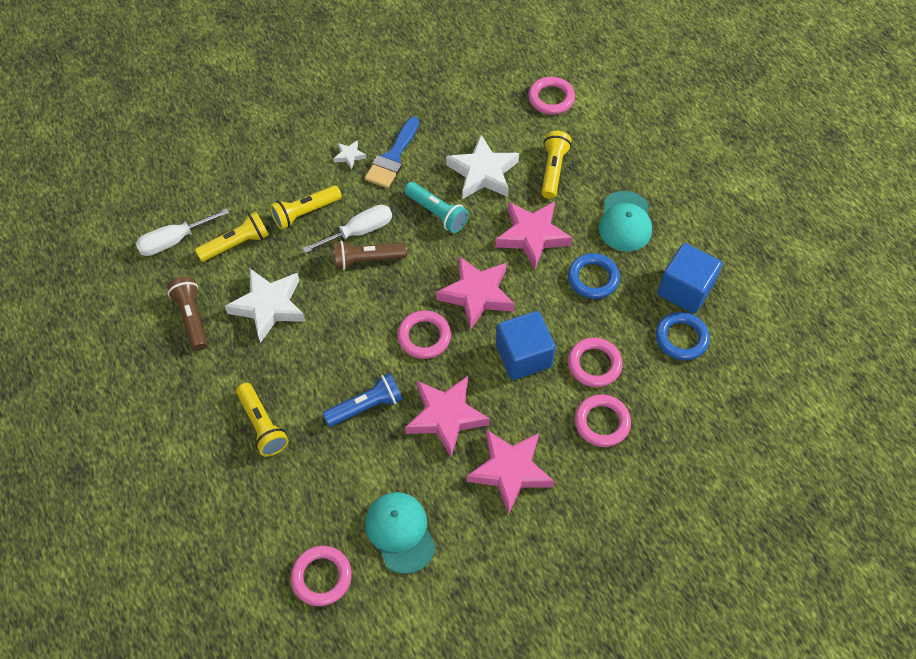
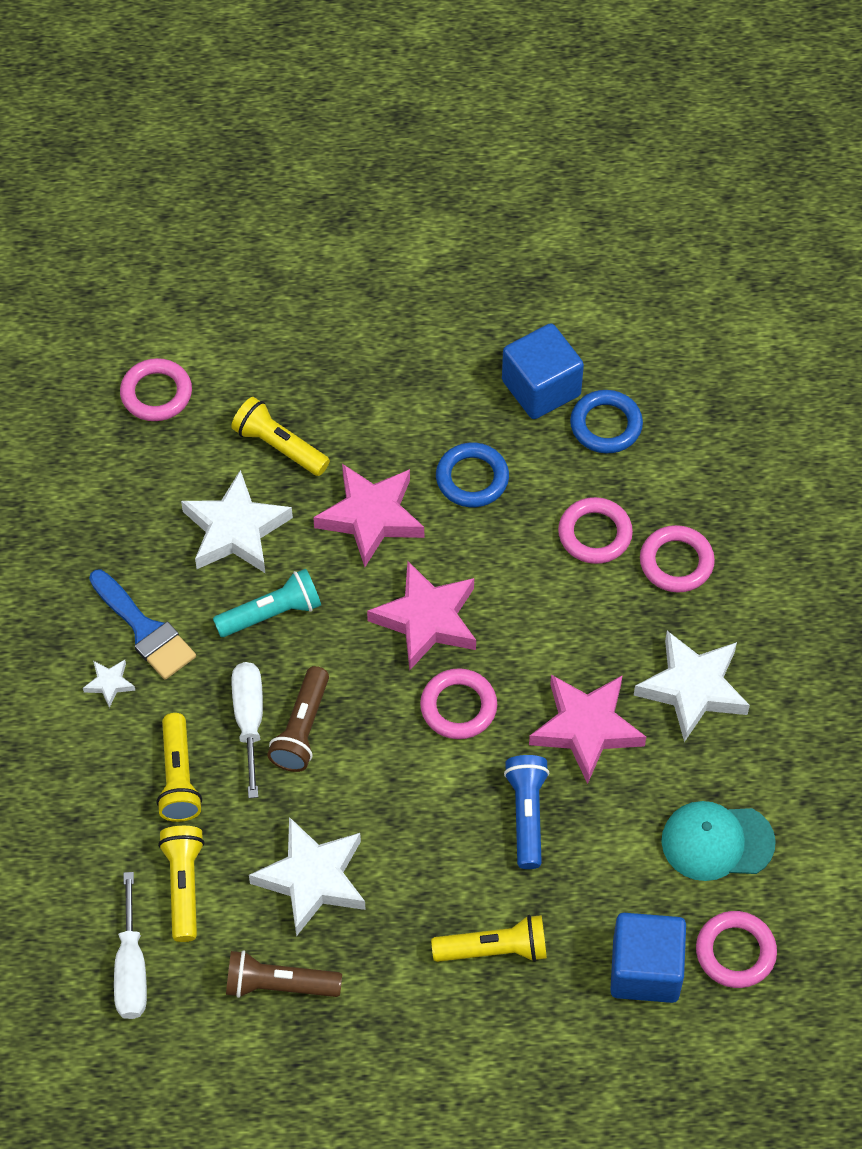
camera: 65 degrees left, 0 degrees up
pink star [467,429,554,514] -> white star [634,631,750,742]
blue cube [496,311,556,380] -> blue cube moved to [610,913,686,1003]
turquoise cap [599,191,652,251] -> none

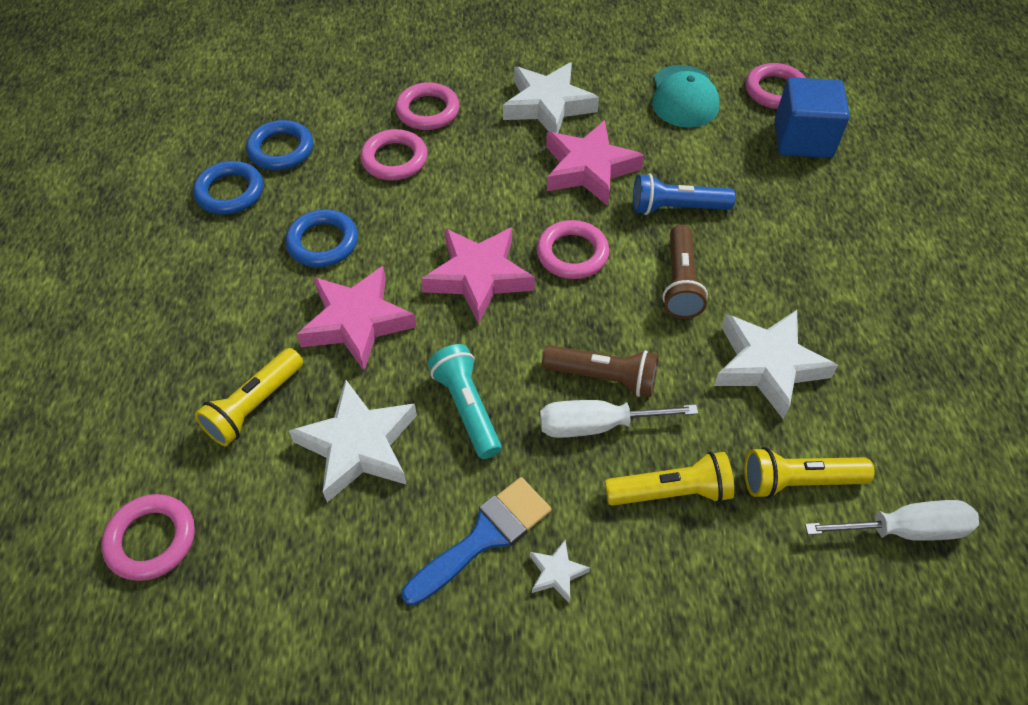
camera: 90 degrees left, 5 degrees down
brown flashlight [226,950,342,998] -> brown flashlight moved to [663,224,708,319]
yellow flashlight [431,915,547,962] -> none
blue cube [502,323,584,419] -> blue ring [193,161,263,215]

